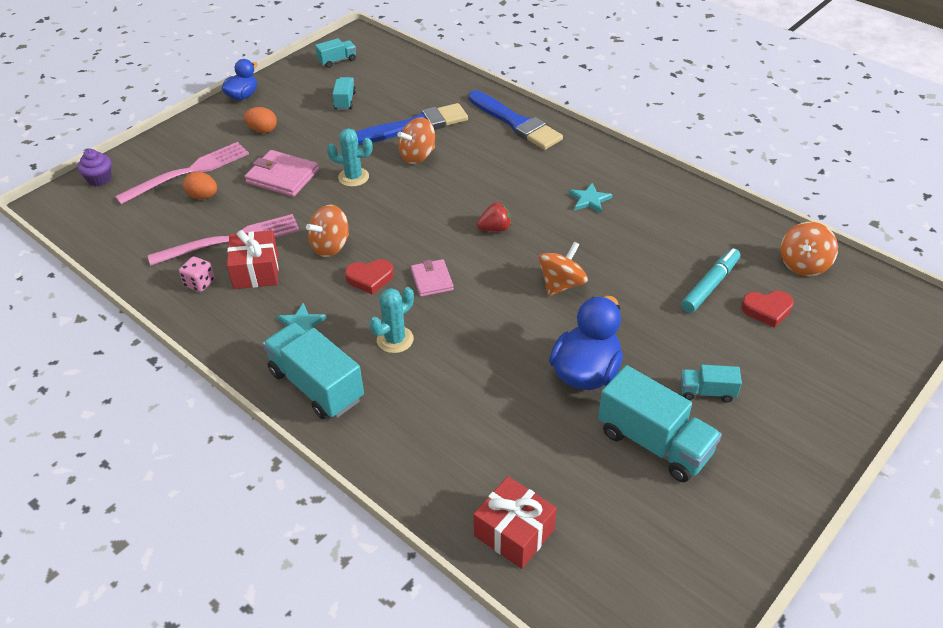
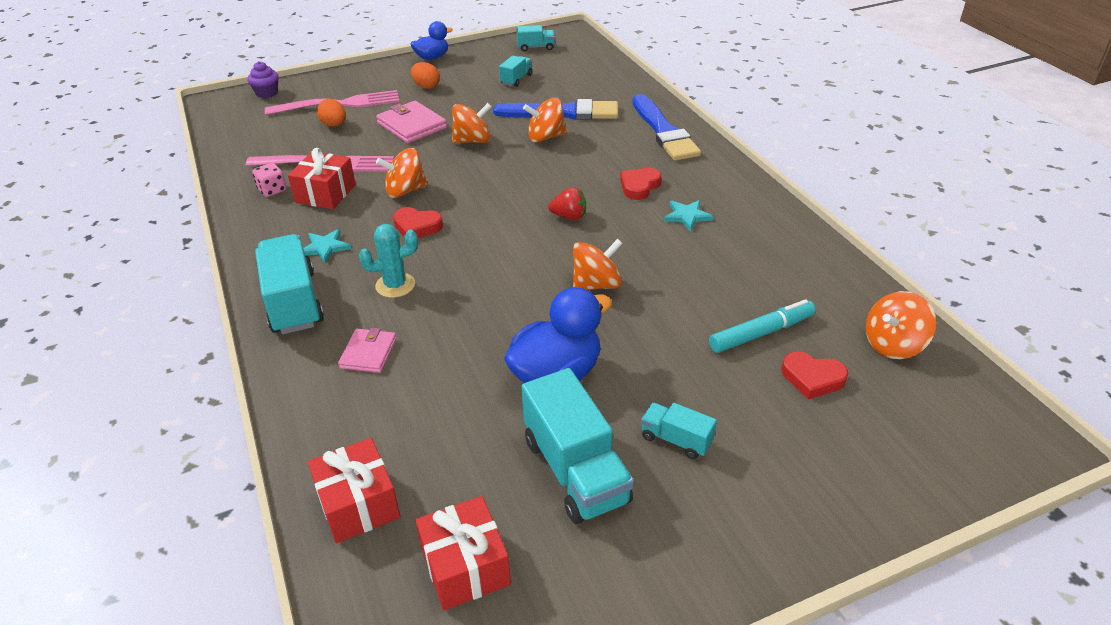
camera: 25 degrees right, 5 degrees down
turquoise cactus [327,128,373,187] -> orange spinning top [452,103,492,143]
pink wallet [411,259,454,297] -> pink wallet moved to [338,328,397,373]
none -> red gift [415,496,511,611]
none -> red heart [620,168,662,200]

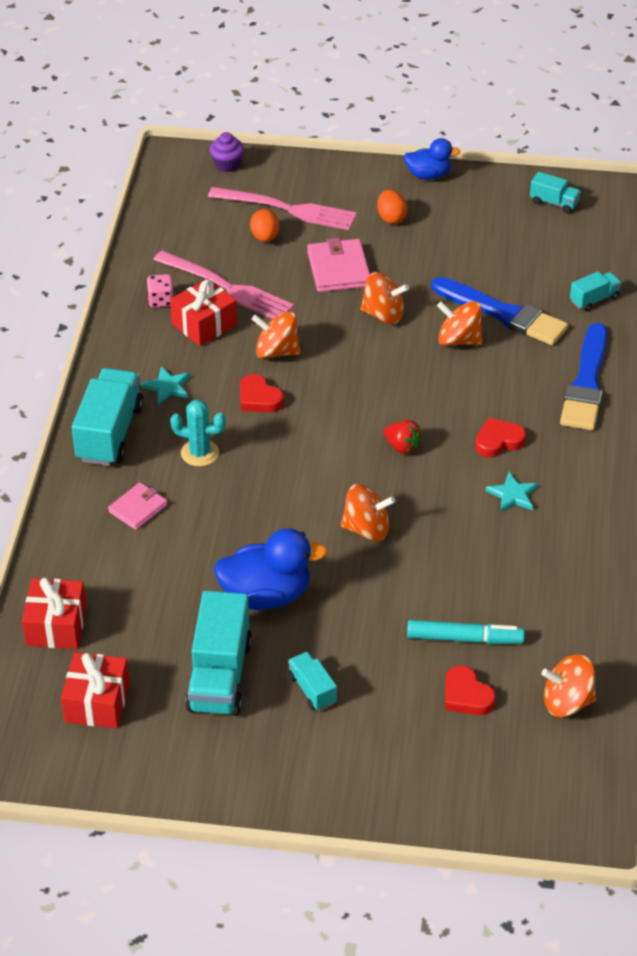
camera: 30 degrees right, 5 degrees up
turquoise truck [499,56,532,87] -> turquoise truck moved to [570,271,622,311]

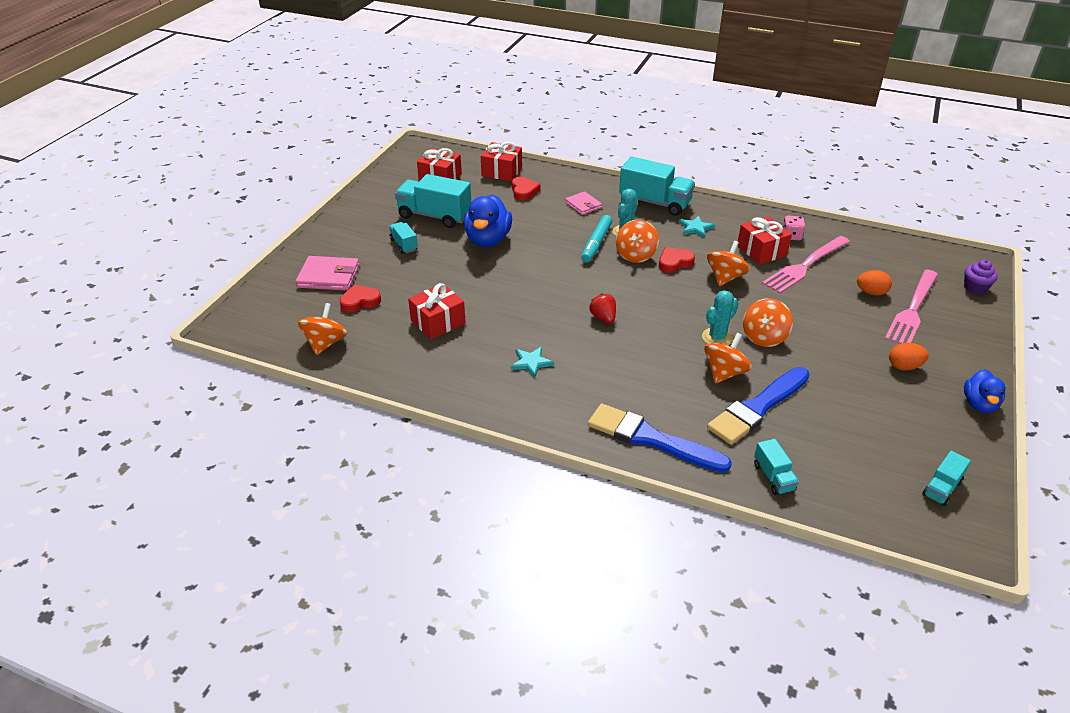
camera: 105 degrees right, 5 degrees down
turquoise truck [288,652,337,711] -> turquoise truck turned 105 degrees counterclockwise [389,222,418,254]
pink wallet [307,238,370,292] -> pink wallet moved to [296,256,359,291]
orange spinning top [341,484,395,541] -> orange spinning top moved to [616,220,659,263]
red strawberry [384,420,422,454] -> red strawberry turned 105 degrees clockwise [589,293,616,324]
turquoise marker [407,620,525,644] -> turquoise marker moved to [581,215,612,263]
red heart [475,418,526,458] -> red heart moved to [512,177,541,201]
none -> red gift [408,283,466,339]
none -> turquoise cactus [702,290,738,345]

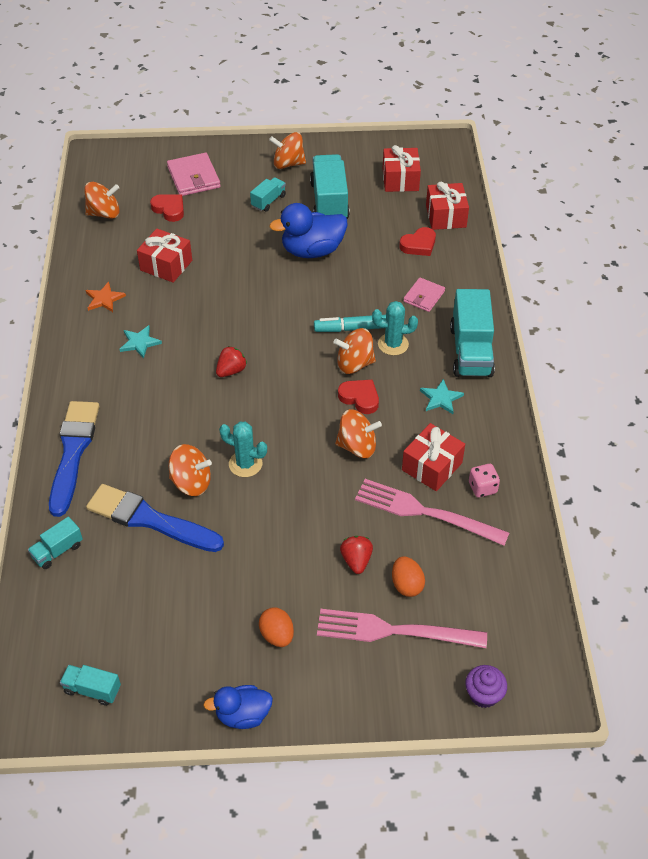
camera: 65 degrees right, 10 degrees up
orange spinning top [743,298,793,347] -> orange spinning top moved to [269,132,306,169]
none -> orange star [86,282,126,312]
none -> red strawberry [340,536,373,574]

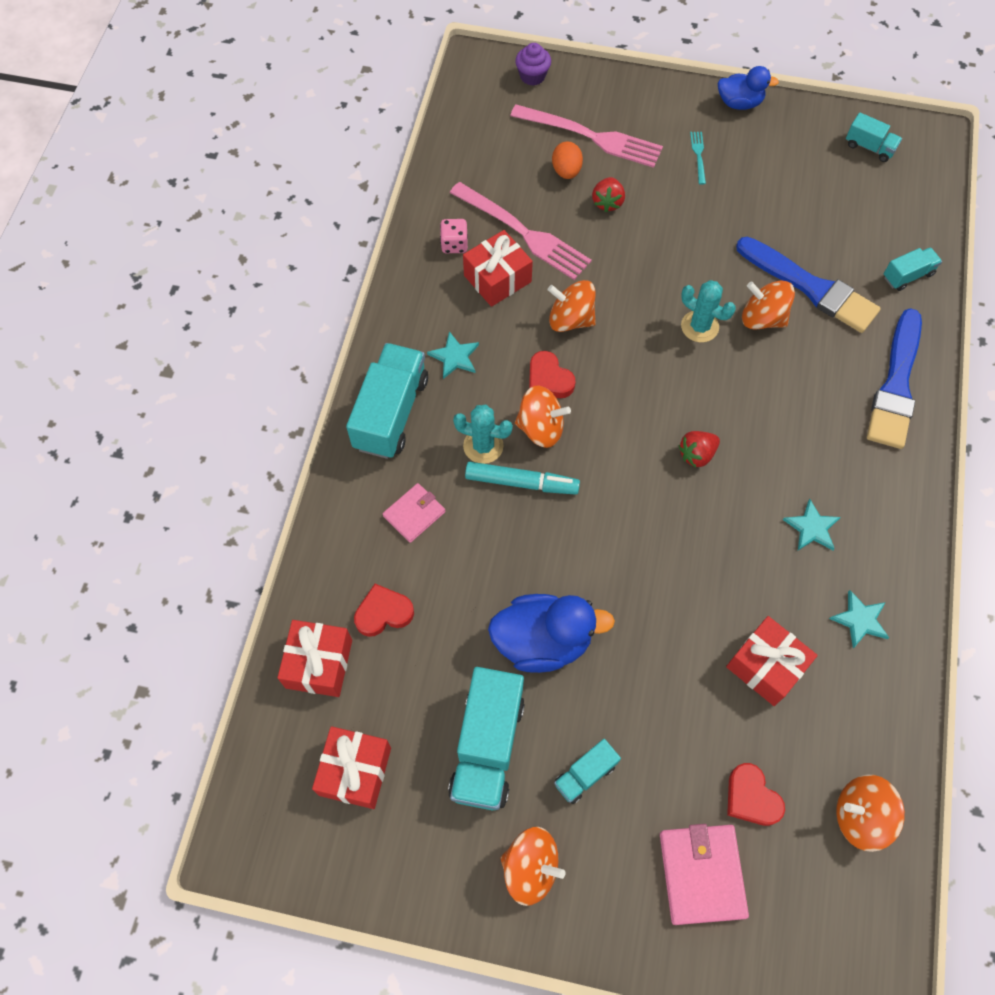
camera: 165 degrees left, 15 degrees up
orange star [86,282,126,312] -> turquoise star [829,590,889,648]
orange egg [259,608,294,647] -> turquoise fork [690,132,706,185]

